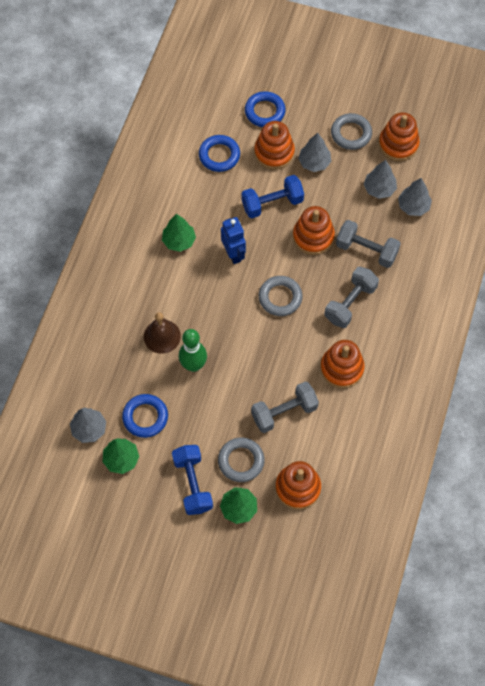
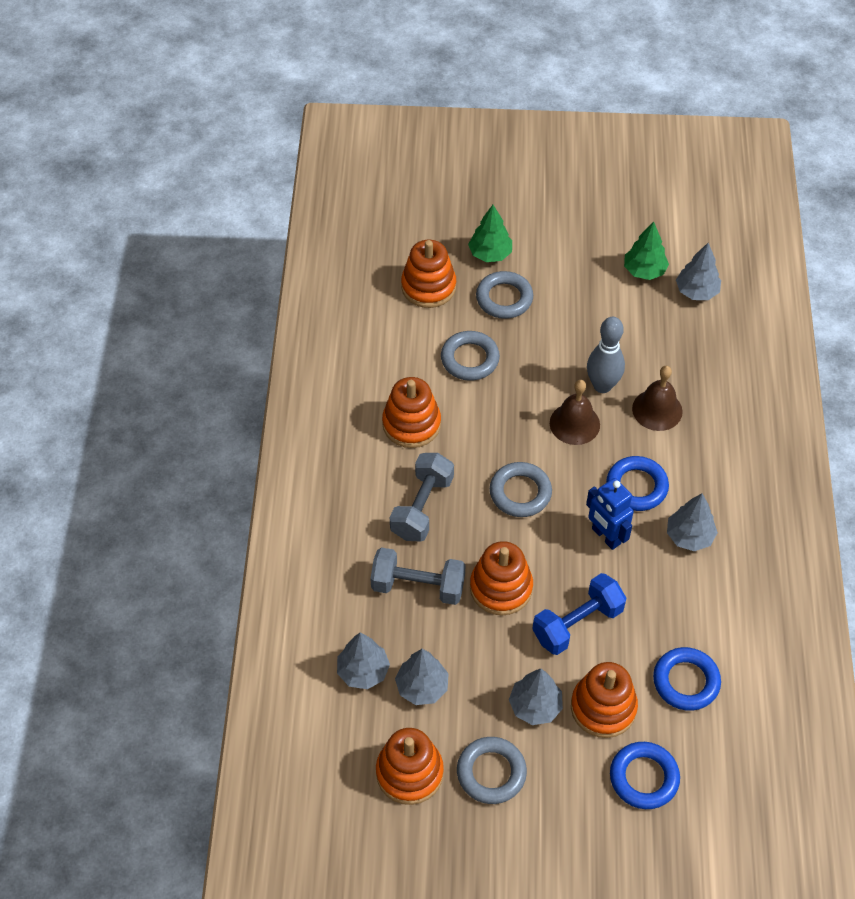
camera: 165 degrees right, 10 degrees down
blue ring [122,394,168,438] -> blue ring moved to [606,456,669,511]
green tree [162,214,196,252] -> grey tree [667,493,718,551]
blue dumbbell [172,445,213,515] -> none
green bowling pin [179,329,207,372] -> grey bowling pin [587,317,625,393]
grey dumbbell [251,381,319,433] -> grey ring [441,331,500,381]
none -> brown bell [550,380,600,445]

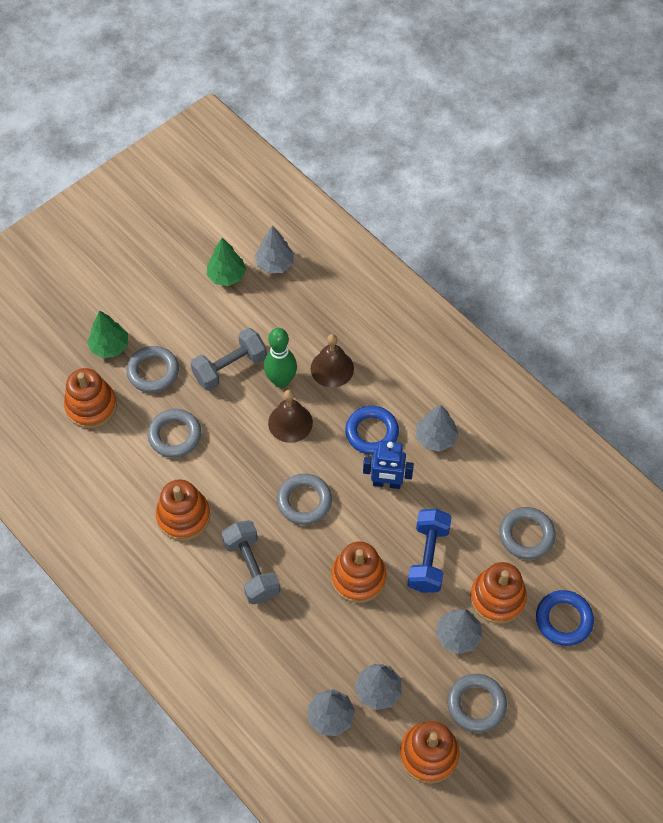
camera: 45 degrees left, 5 degrees up
grey dumbbell [370,547,466,605] -> grey dumbbell moved to [190,328,267,391]
grey bowling pin [587,317,625,393] -> green bowling pin [264,328,297,388]
blue ring [653,647,721,711] -> grey ring [499,507,556,560]

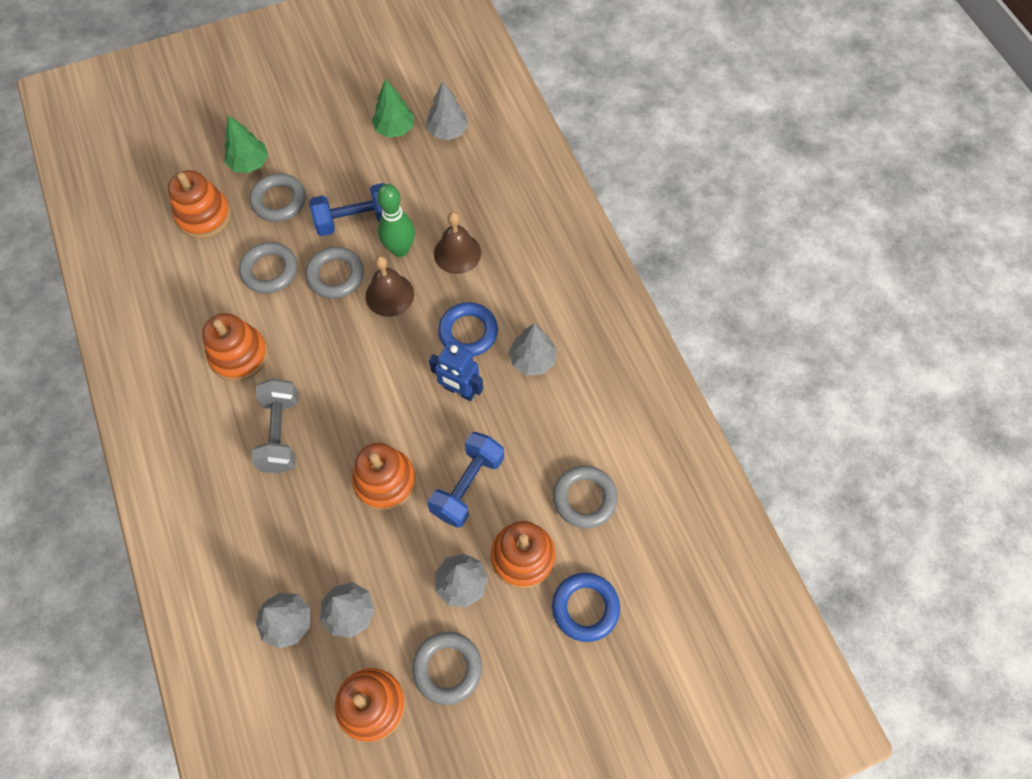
camera: 20 degrees right, 5 degrees up
grey dumbbell [190,328,267,391] -> blue dumbbell [309,183,384,236]
grey ring [277,473,332,525] -> grey ring moved to [306,247,364,299]

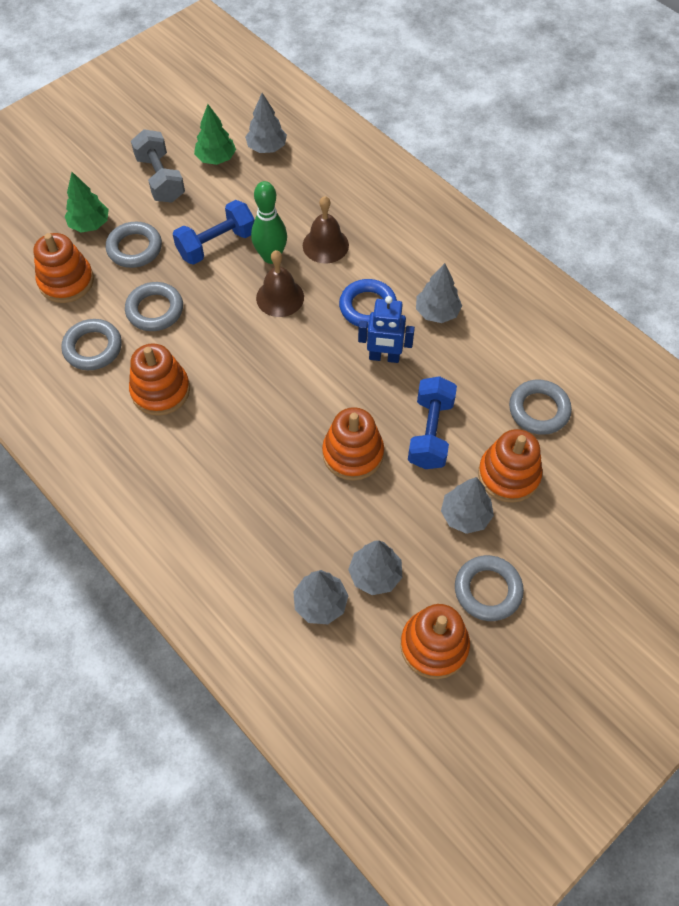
camera: 20 degrees left, 5 degrees down
grey dumbbell [251,379,299,473] -> grey dumbbell moved to [131,129,185,203]
grey ring [306,247,364,299] -> grey ring moved to [61,319,122,370]
blue ring [552,573,620,642] -> none

